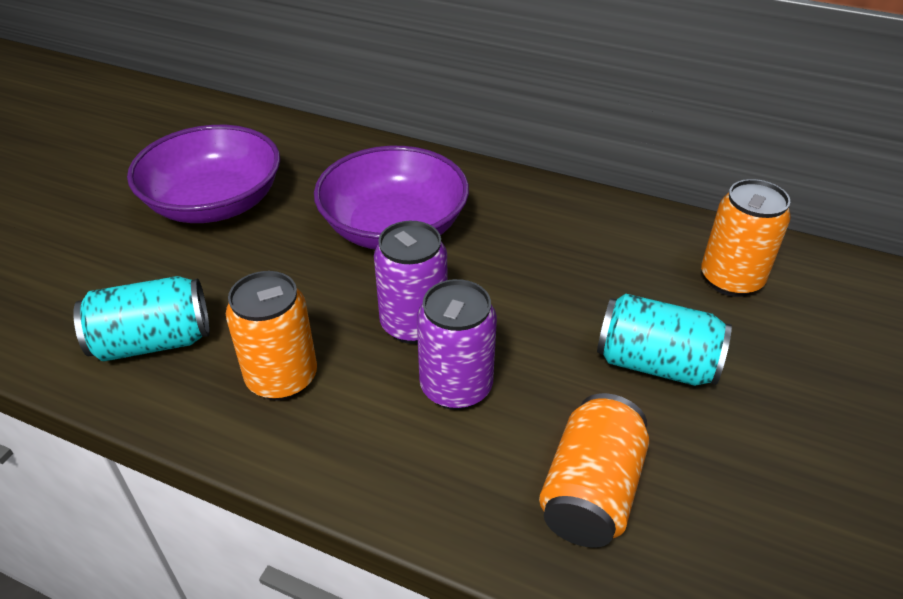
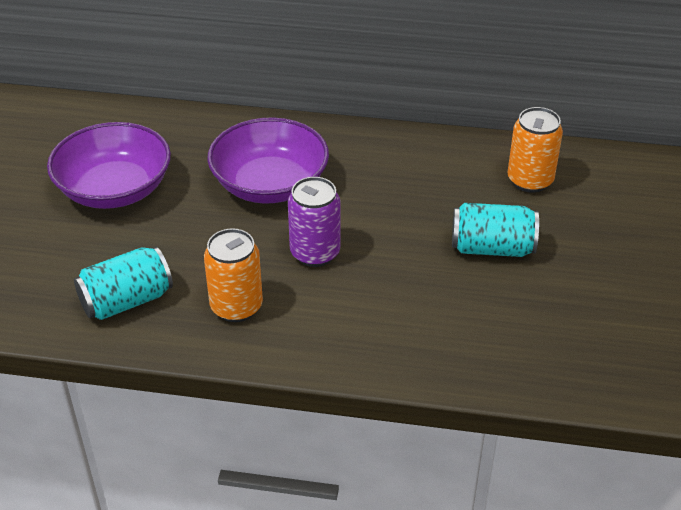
camera: 15 degrees left, 0 degrees up
purple can [417,279,497,410] -> none
orange can [539,393,649,548] -> none

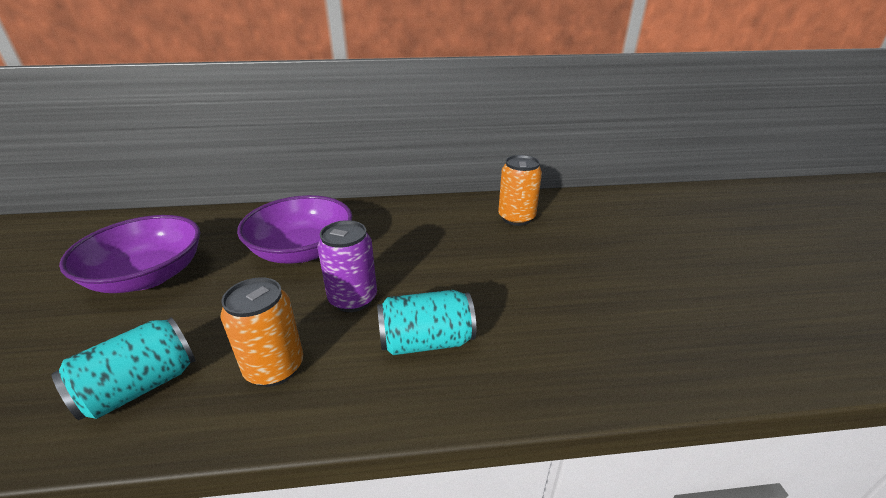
camera: 15 degrees left, 10 degrees down
turquoise can [452,203,539,257] -> turquoise can moved to [377,290,476,355]

